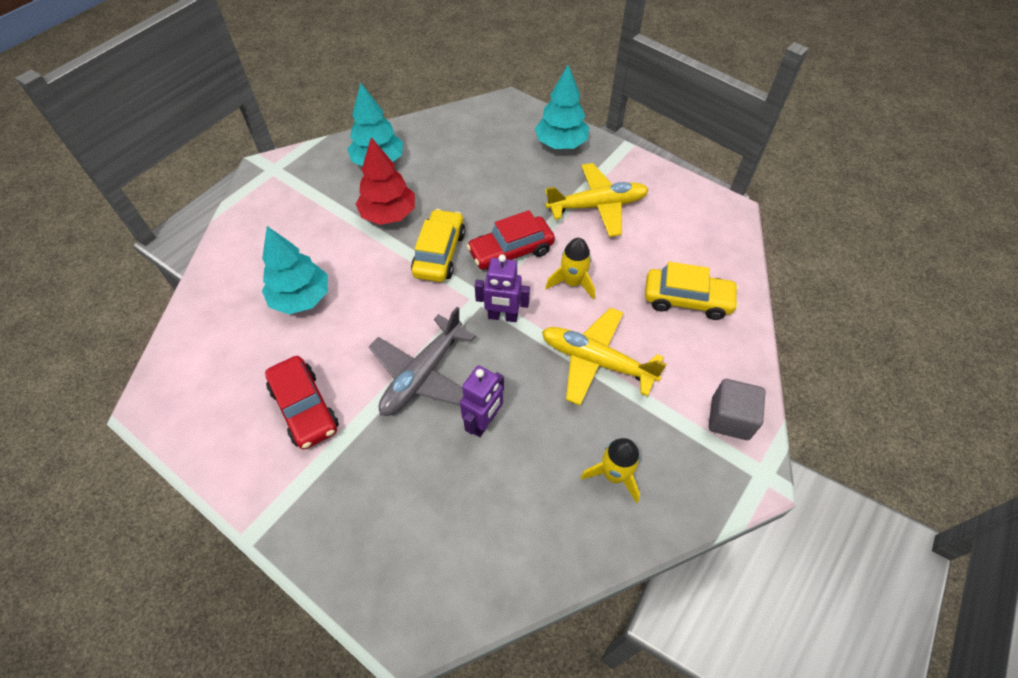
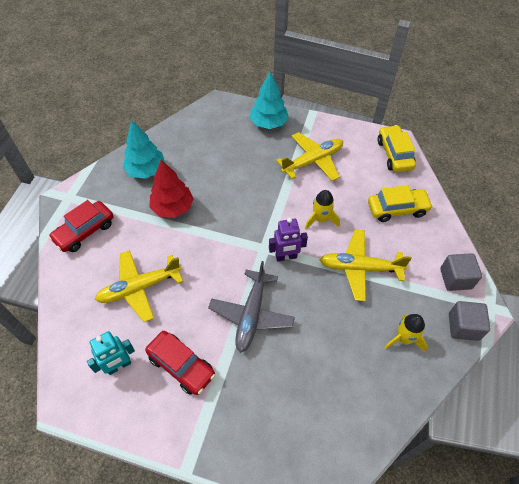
camera: 20 degrees left, 0 degrees up
turquoise tree [262,226,328,314] -> yellow plane [95,250,183,322]
yellow car [411,209,465,282] -> yellow car moved to [377,125,416,172]
purple robot [460,365,504,437] -> none
red car [467,210,555,270] -> red car moved to [48,200,113,252]
none -> turquoise robot [87,331,135,375]
none -> grey cube [449,301,490,341]

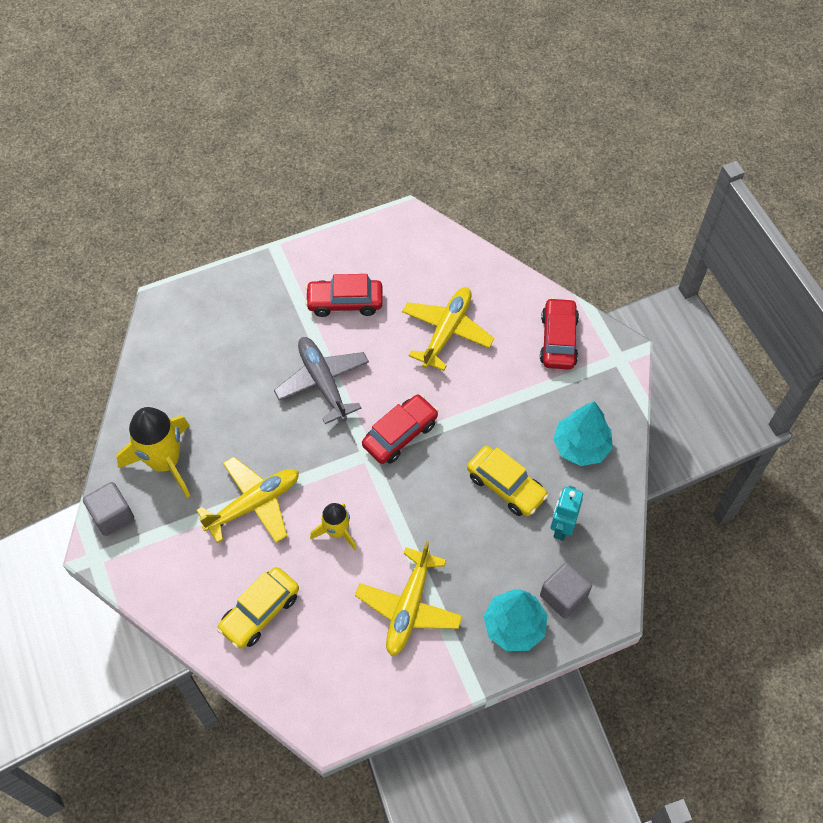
camera: 140 degrees right, 5 degrees up
turquoise robot [87,331,135,375] -> turquoise robot moved to [551,486,583,541]
red tree [149,160,194,218] -> none
purple robot [269,218,308,262] -> none
yellow car [377,125,416,172] -> yellow car moved to [467,446,548,516]
yellow rocket [384,314,428,352] -> yellow rocket [117,407,190,498], size x1.74
grey cube [440,253,482,291] -> grey cube moved to [540,562,592,619]
none -> red car [362,394,438,464]

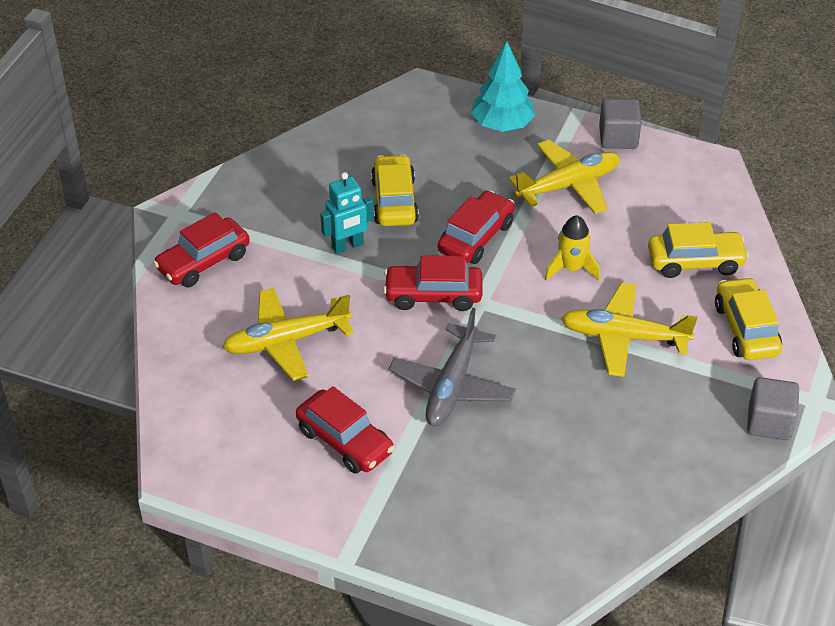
camera: 135 degrees left, 15 degrees down
yellow rocket [117,407,190,498] -> none
grey cube [540,562,592,619] -> grey cube moved to [599,99,642,149]
turquoise robot [551,486,583,541] -> turquoise robot moved to [320,172,374,254]
turquoise tree [553,401,613,466] -> none
none -> red car [438,190,515,264]
none -> yellow car [715,277,782,360]

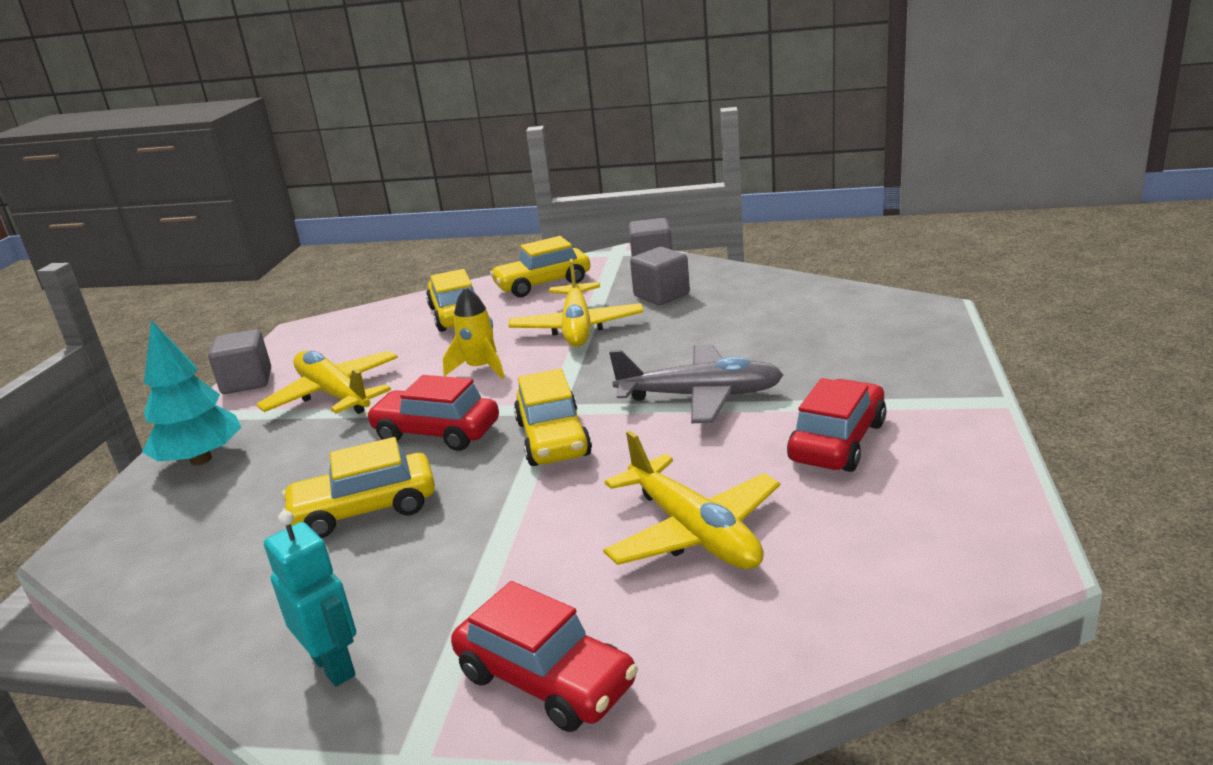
camera: 100 degrees left, 20 degrees down
turquoise robot [320,172,374,254] -> turquoise robot moved to [264,511,356,686]
red car [383,255,482,311] -> yellow car [514,369,592,466]
none -> grey cube [630,247,690,305]

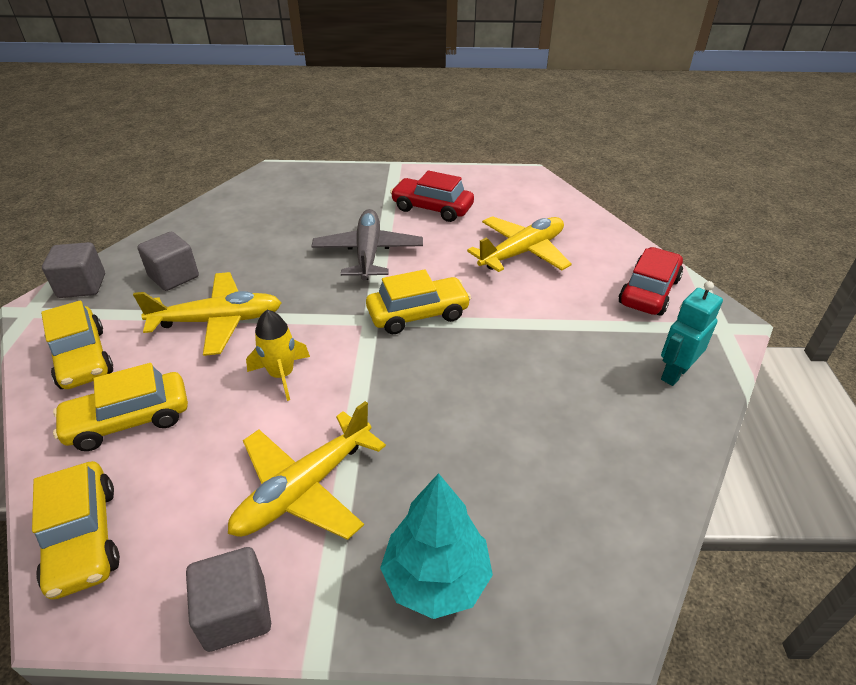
camera: 100 degrees left, 15 degrees up
yellow car [282,437,435,538] -> yellow car moved to [32,461,120,600]
red car [366,375,499,451] -> none

